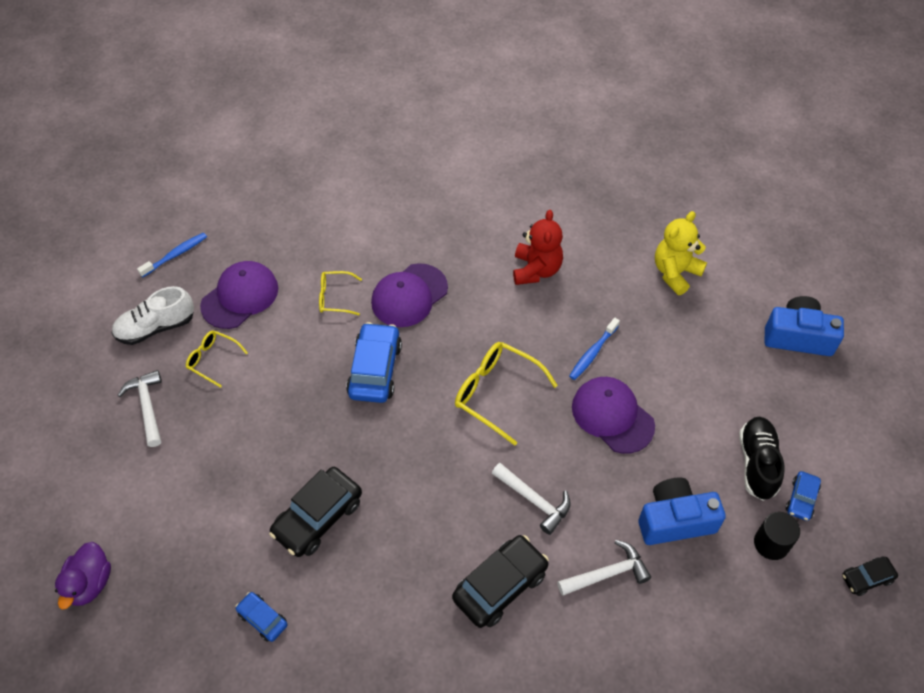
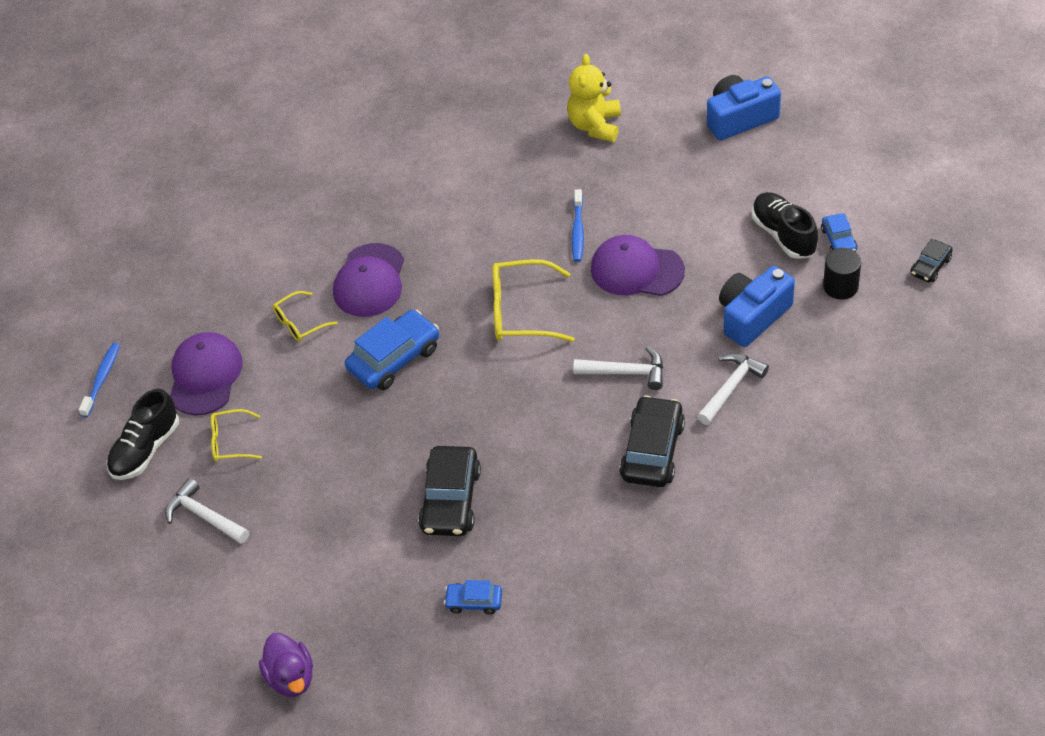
camera: 30 degrees left, 5 degrees down
white shoe [112,286,194,345] -> black shoe [106,389,179,480]
blue car [346,322,402,403] -> blue car turned 75 degrees clockwise [345,310,439,390]
red teddy bear [513,210,563,285] -> none

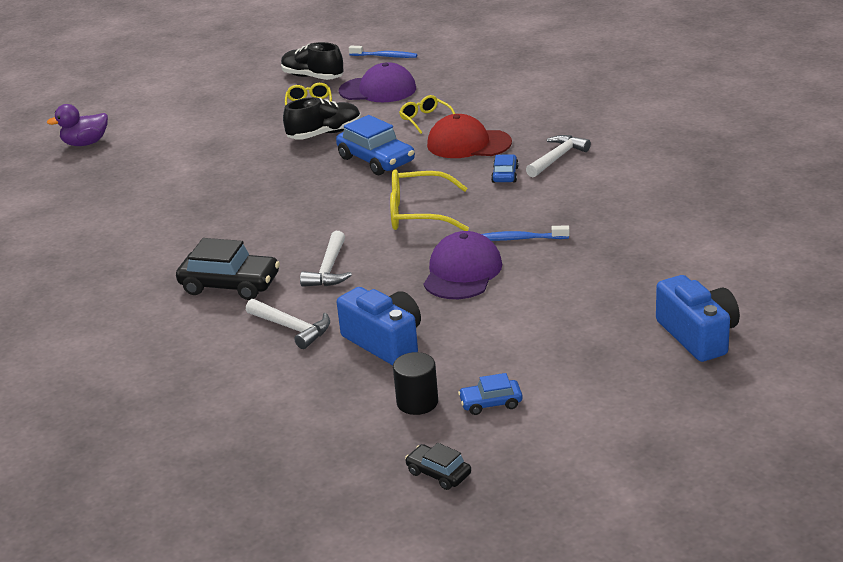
camera: 90 degrees right, 20 degrees down
white hammer [165,478,249,544] -> white hammer moved to [526,135,591,178]
purple cap [333,243,404,317] -> red cap [427,114,512,158]
black car [418,446,481,536] -> none
blue car [444,580,502,615] -> blue car moved to [491,155,519,183]
yellow glasses [493,259,575,342] -> yellow glasses turned 90 degrees counterclockwise [390,169,469,231]
yellow teddy bear [567,54,621,142] -> none
black shoe [752,192,818,259] -> black shoe moved to [283,97,361,140]

